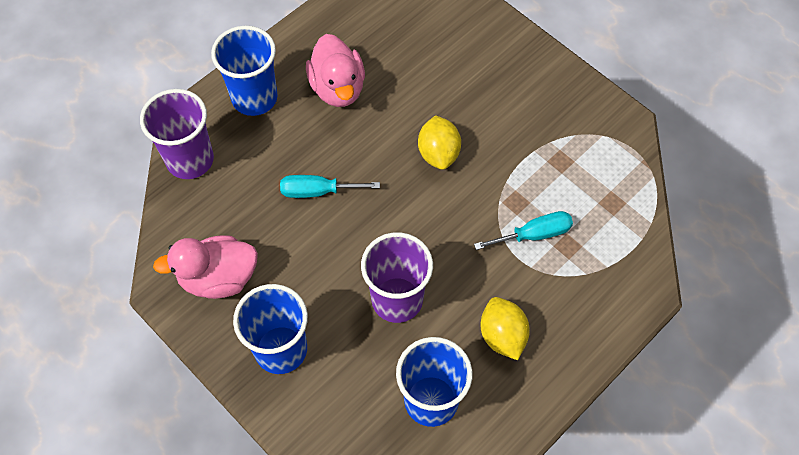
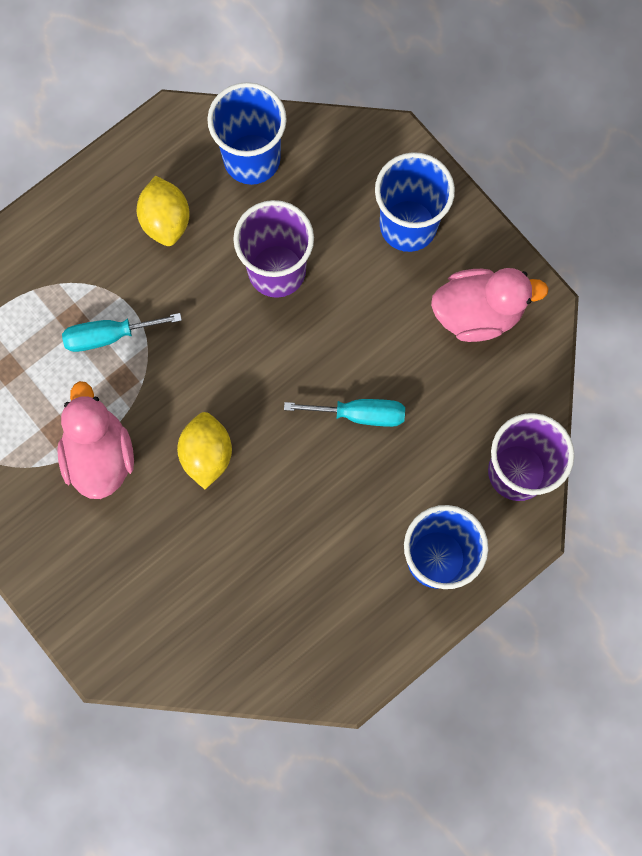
camera: 175 degrees left, 15 degrees up
pink duck [306,34,365,107] -> pink duck moved to [57,381,134,499]

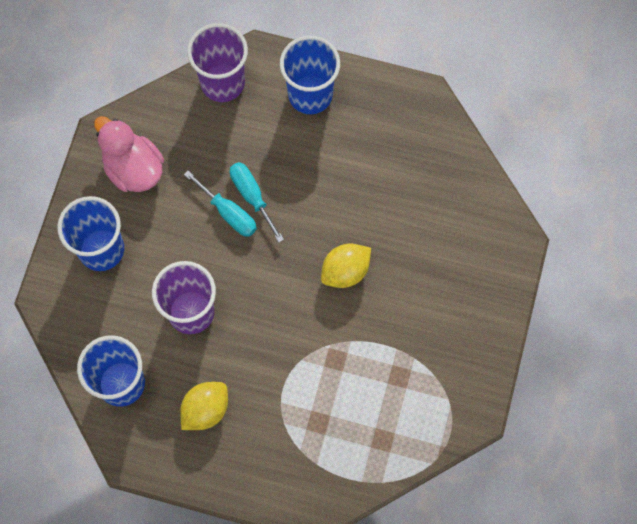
camera: 125 degrees left, 5 degrees down
pink duck [57,381,134,499] -> none
turquoise screwdriver [62,313,182,352] -> turquoise screwdriver moved to [184,171,257,237]

